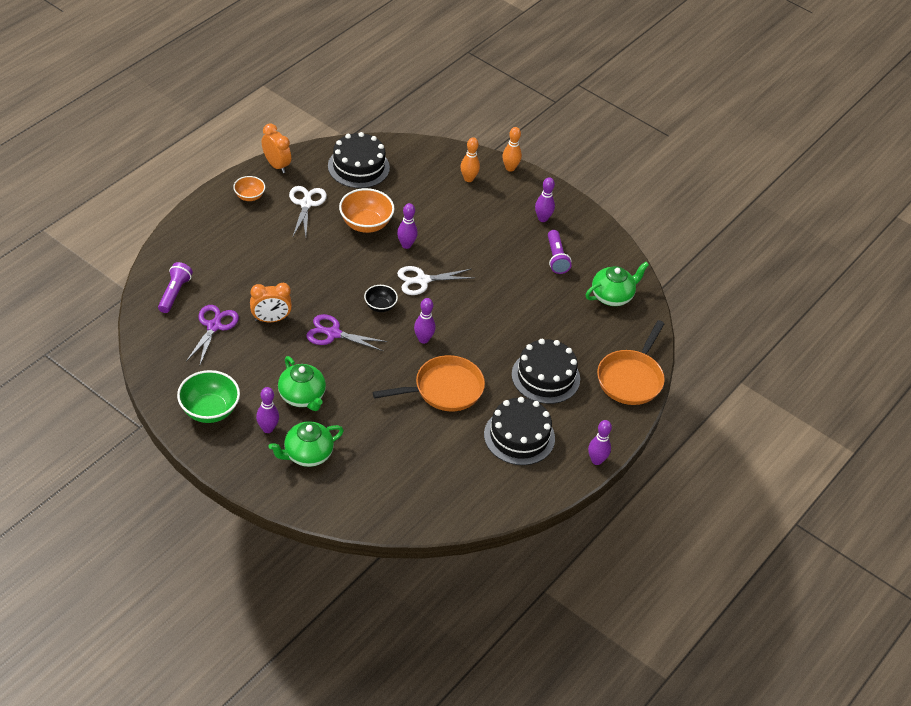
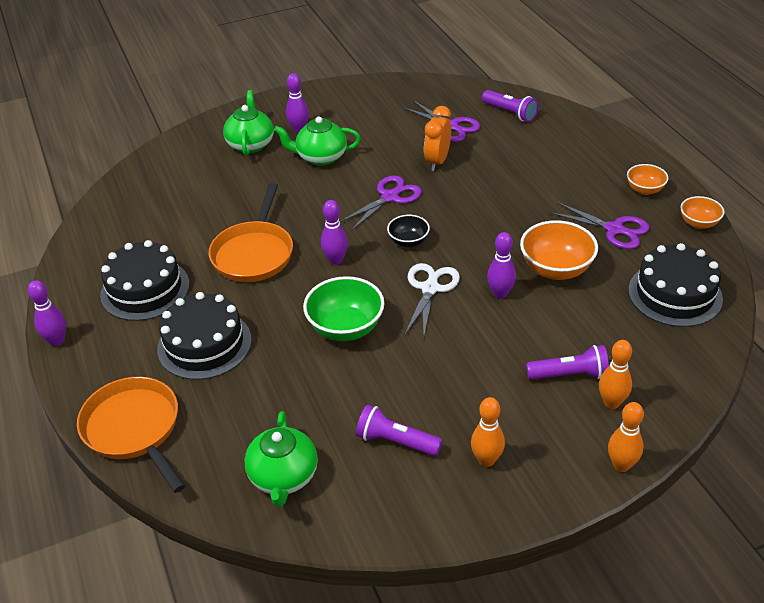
camera: 125 degrees right, 5 degrees down
green bowl [177,370,240,423] -> green bowl moved to [303,276,385,341]
orange clock [262,123,291,173] -> orange bowl [680,196,725,229]
white scissors [289,186,327,237] -> purple scissors [549,202,649,249]
purple bowling pin [535,177,555,222] -> orange bowling pin [471,397,505,467]
none -> purple flashlight [526,345,609,380]

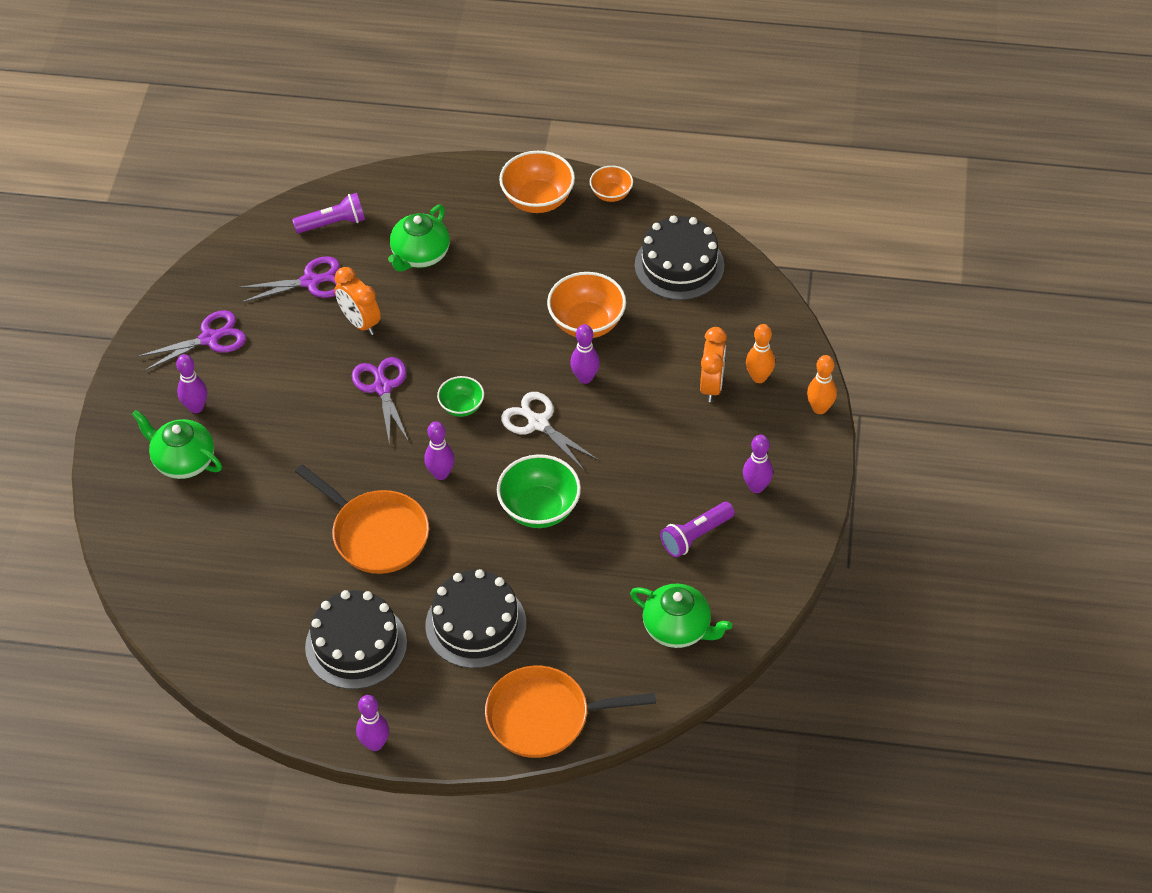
camera: 60 degrees left, 10 degrees up
green teapot [274,116,361,166] -> green teapot moved to [388,205,450,272]
black bowl [387,215,430,247] -> green bowl [437,376,484,417]
orange bowling pin [471,397,505,467] -> purple bowling pin [743,435,773,493]
purple flashlight [526,345,609,380] -> orange clock [700,327,727,402]
purple scissors [549,202,649,249] -> purple scissors moved to [137,310,246,371]
orange bowl [627,164,669,195] -> orange bowl [499,151,575,213], size x1.72

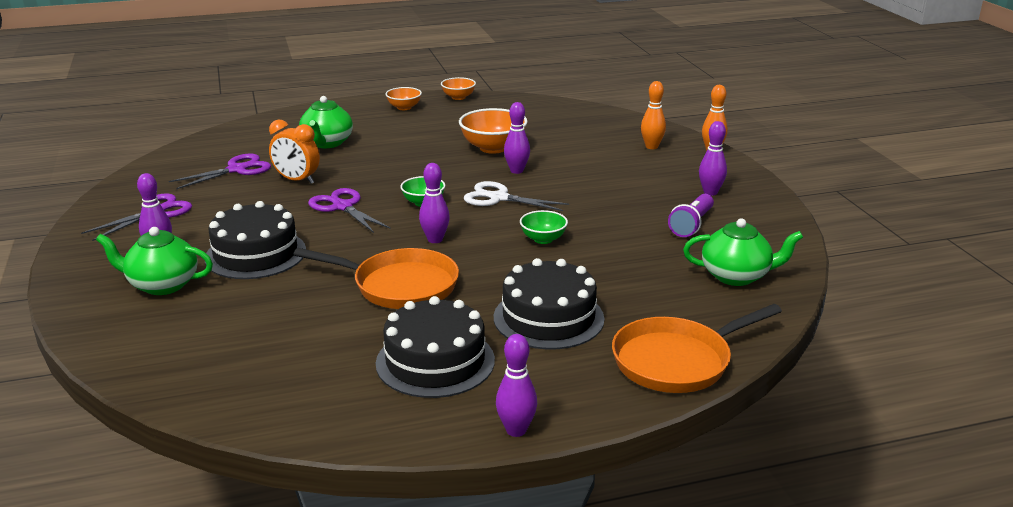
camera: 25 degrees left, 25 degrees down
purple flashlight [292,193,365,233] -> none
green bowl [497,454,581,528] -> green bowl [520,210,568,244], size x0.58
orange bowl [499,151,575,213] -> orange bowl [386,87,422,110], size x0.58
black cake [635,215,725,300] -> black cake moved to [205,201,306,279]
orange clock [700,327,727,402] -> none

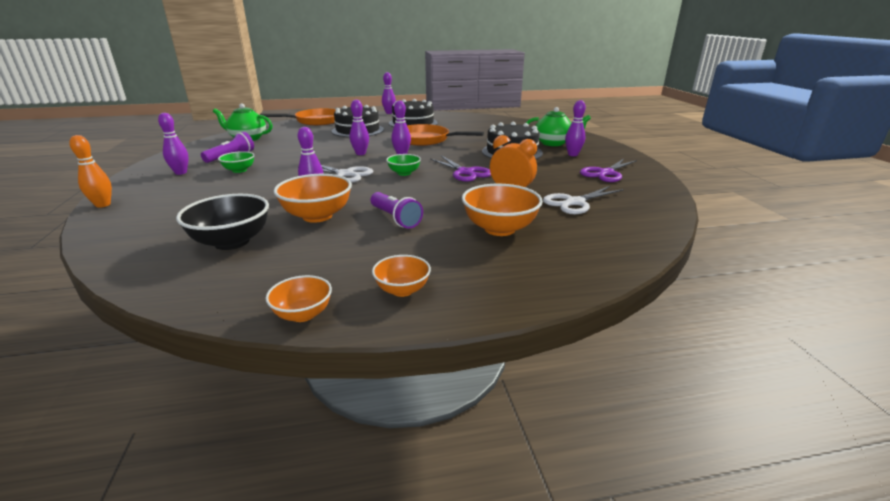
camera: 175 degrees left, 0 degrees up
purple scissors [169,154,271,189] -> white scissors [543,186,624,214]
green teapot [299,96,353,148] -> orange bowl [462,183,543,236]
green bowl [520,210,568,244] -> green bowl moved to [218,151,255,173]
orange bowling pin [641,81,666,149] -> none
none -> black bowl [176,194,269,250]
none -> purple bowling pin [350,100,369,155]
none -> purple flashlight [371,192,423,229]

